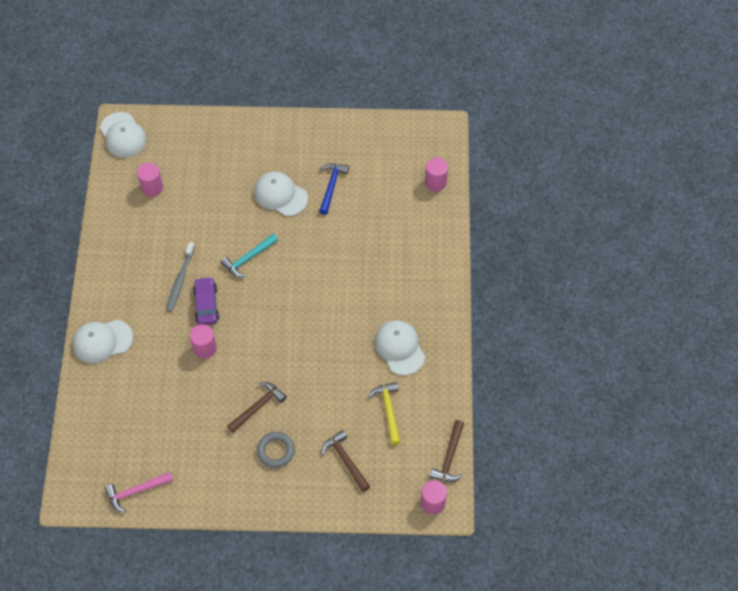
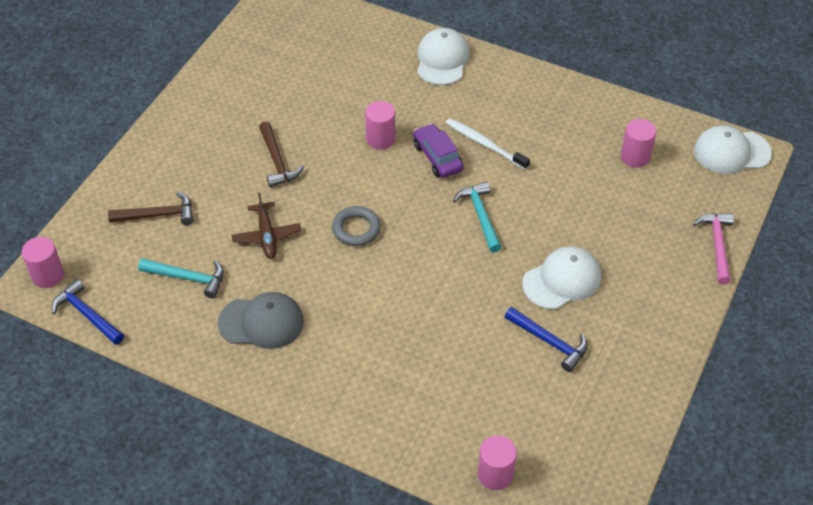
camera: 115 degrees right, 10 degrees down
pink hammer [105,472,173,513] -> pink hammer moved to [693,213,734,285]
grey toothbrush [166,242,195,312] -> white toothbrush [446,118,530,170]
purple car [193,277,219,325] -> purple car turned 135 degrees counterclockwise [413,123,464,178]
grey ring [257,432,295,468] -> grey ring moved to [332,206,381,246]
yellow hammer [368,382,401,445] -> turquoise hammer [138,258,224,298]
white cap [374,320,425,375] -> grey cap [218,292,304,349]
brown hammer [430,420,464,482] -> blue hammer [52,279,124,345]
none -> brown plane [232,193,301,259]

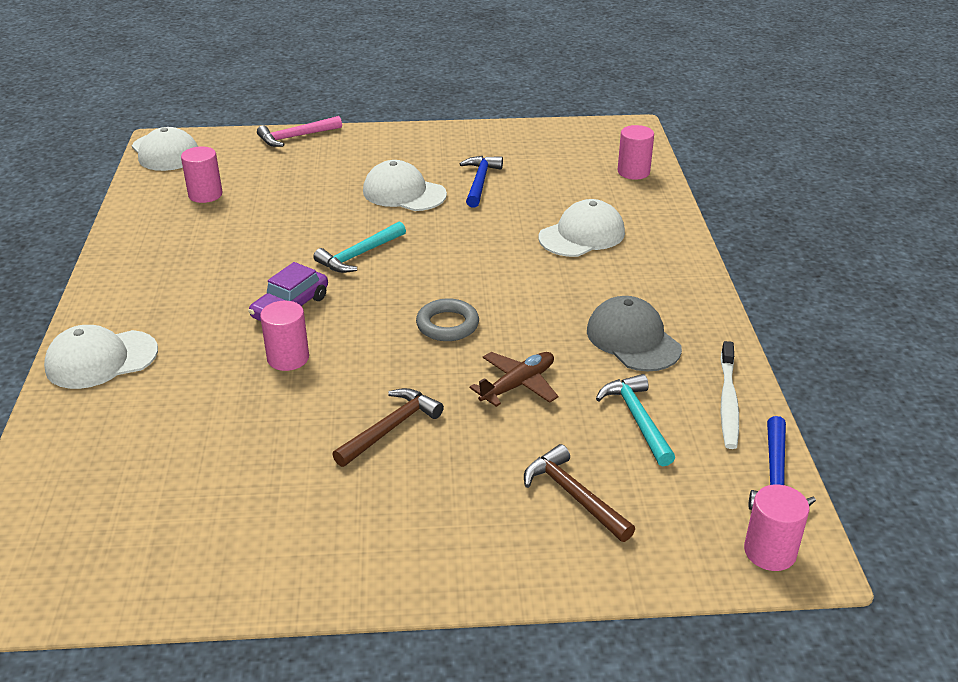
camera: 120 degrees left, 15 degrees down
white toothbrush [446,118,530,170] -> white toothbrush moved to [720,341,739,449]
none -> white cap [539,199,625,257]

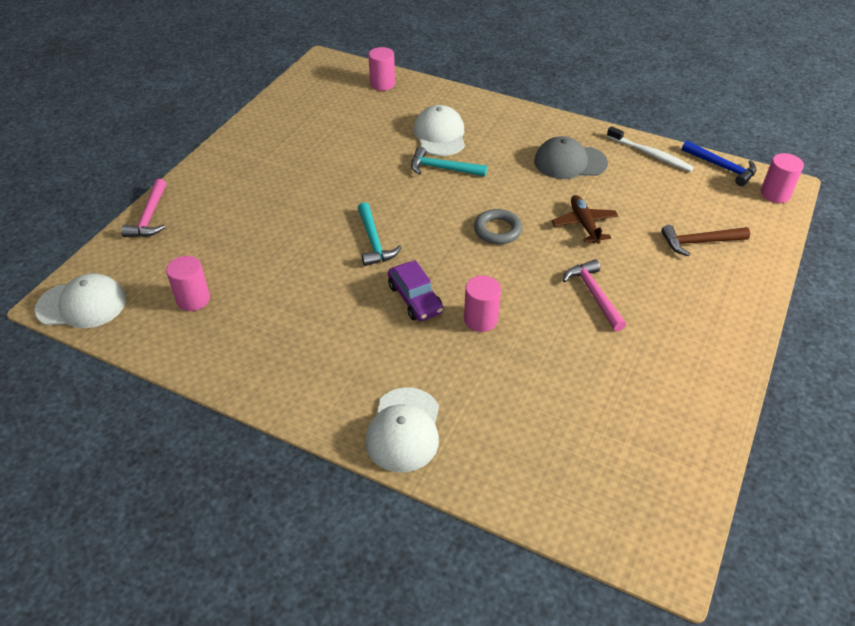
camera: 60 degrees left, 10 degrees up
brown hammer [332,388,444,467] -> pink hammer [563,260,626,331]
white cap [363,160,447,211] -> none
blue hammer [460,156,503,208] -> none
turquoise hammer [596,374,675,466] -> turquoise hammer moved to [411,147,487,176]

